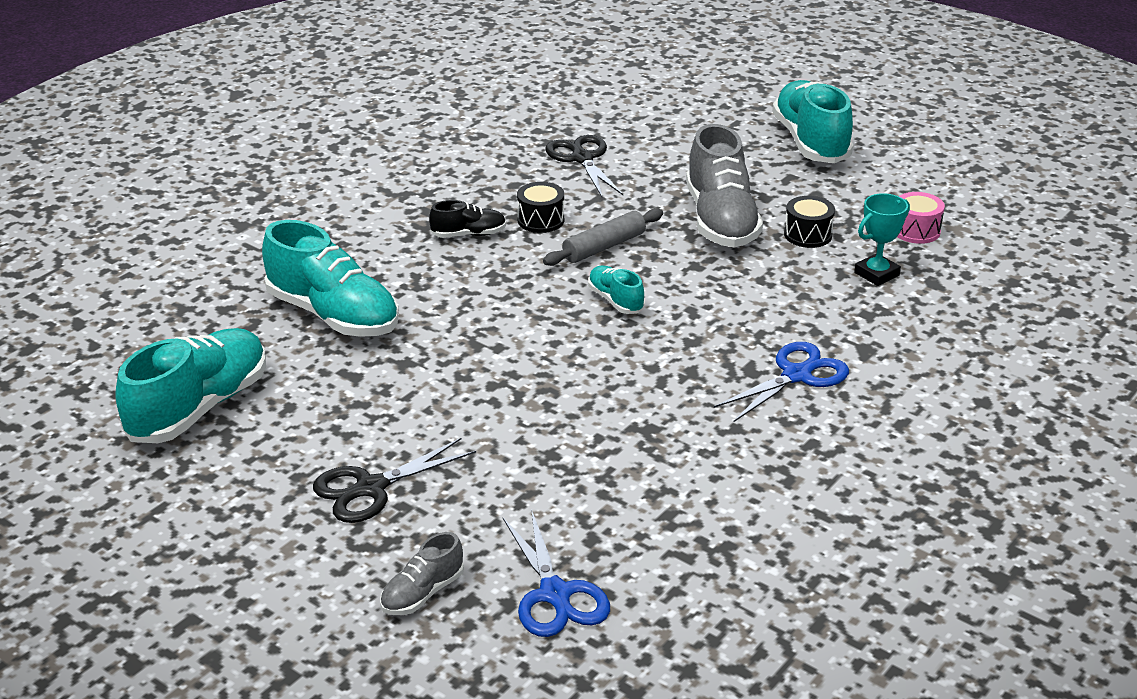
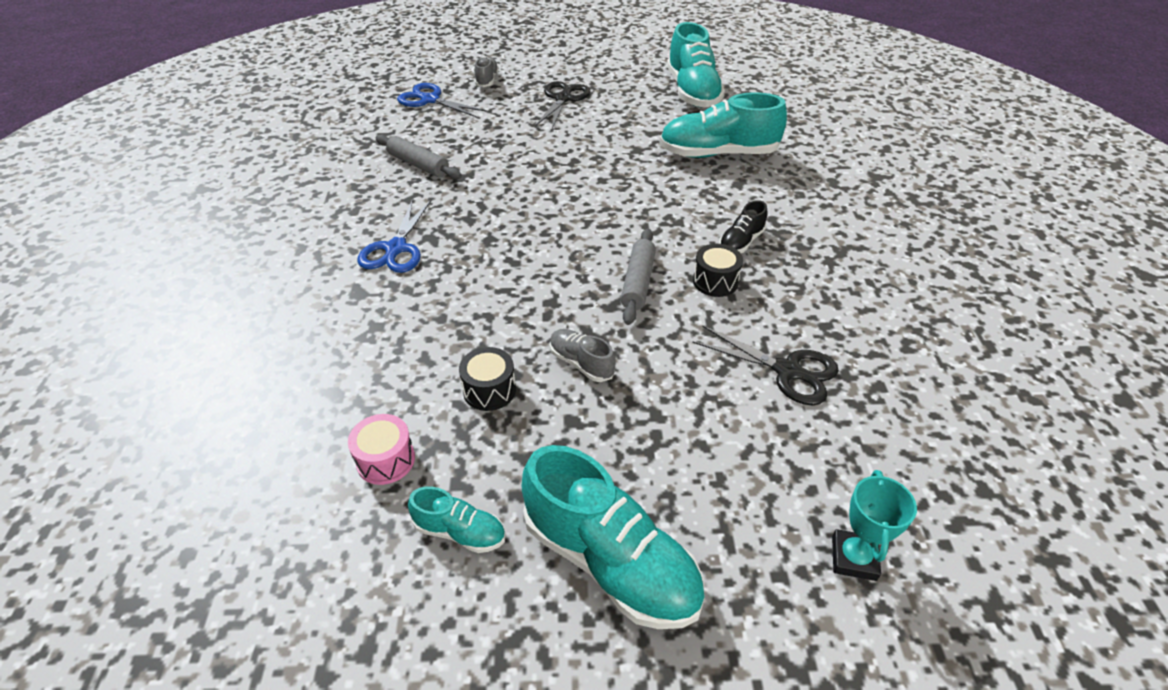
camera: 140 degrees right, 10 degrees up
turquoise shoe [588,266,645,314] -> turquoise shoe moved to [408,487,505,553]
grey shoe [686,124,763,248] -> grey shoe [550,329,616,382], size x0.49
turquoise trophy [854,193,910,286] -> turquoise trophy moved to [832,470,917,581]
none -> grey rolling pin [376,135,462,179]

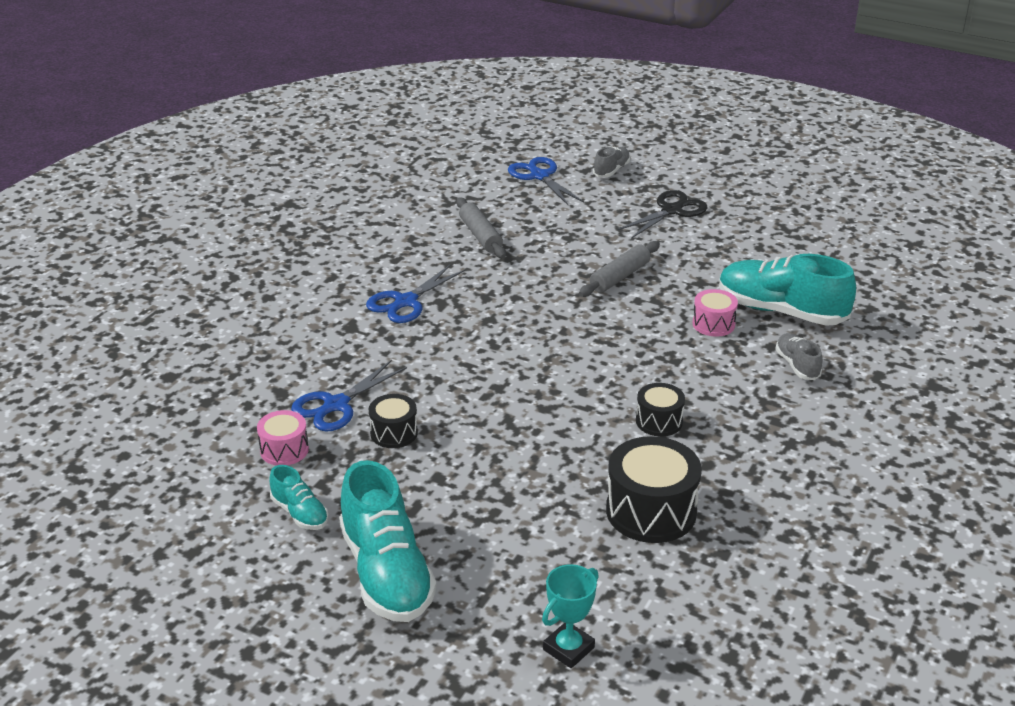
camera: 30 degrees right, 10 degrees down
grey shoe [550,329,616,382] -> grey shoe moved to [775,333,822,380]
grey rolling pin [621,229,656,325] -> grey rolling pin moved to [579,241,660,297]
turquoise shoe [667,22,725,108] -> none
black scissors [692,325,839,405] -> black drum [606,436,702,543]
black shoe [719,200,767,253] -> none
none -> blue scissors [291,360,407,431]
none -> pink drum [692,289,738,337]

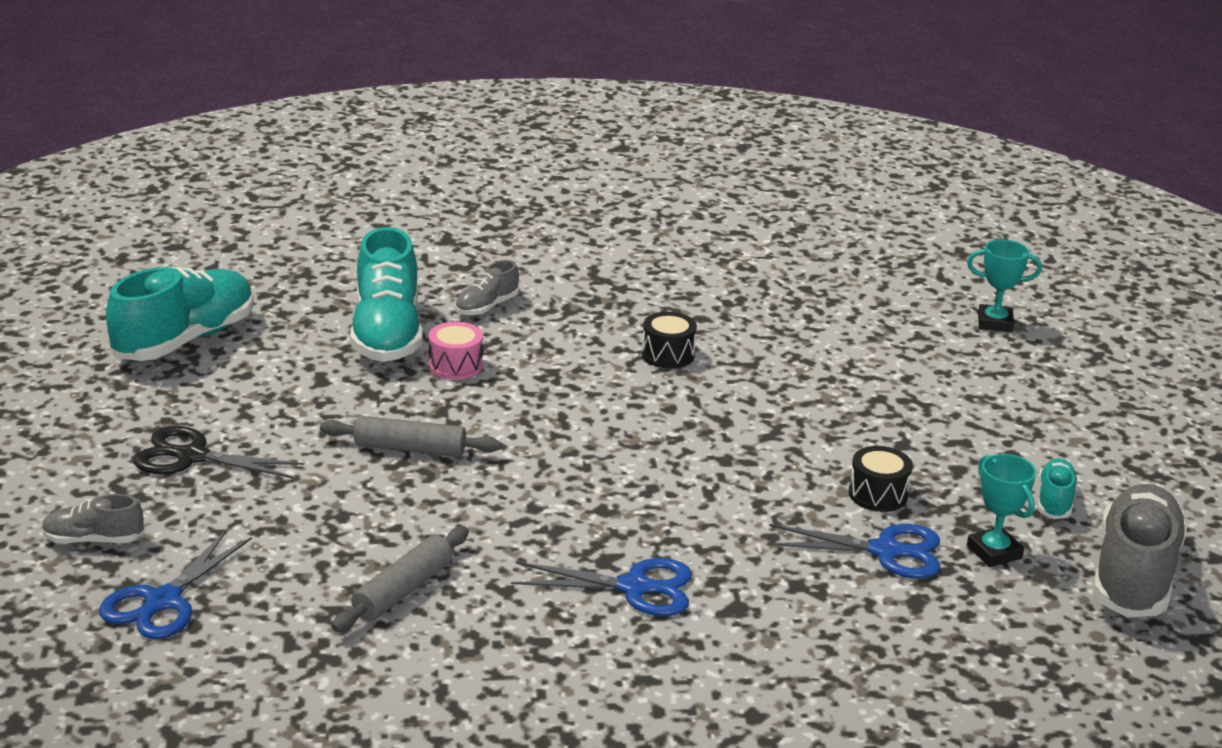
camera: 125 degrees left, 5 degrees down
pink drum [257,410,309,466] -> turquoise trophy [967,454,1036,567]
turquoise shoe [339,460,437,622] -> turquoise shoe moved to [106,267,254,361]
black drum [606,436,702,543] -> none
none -> grey shoe [1093,484,1188,618]

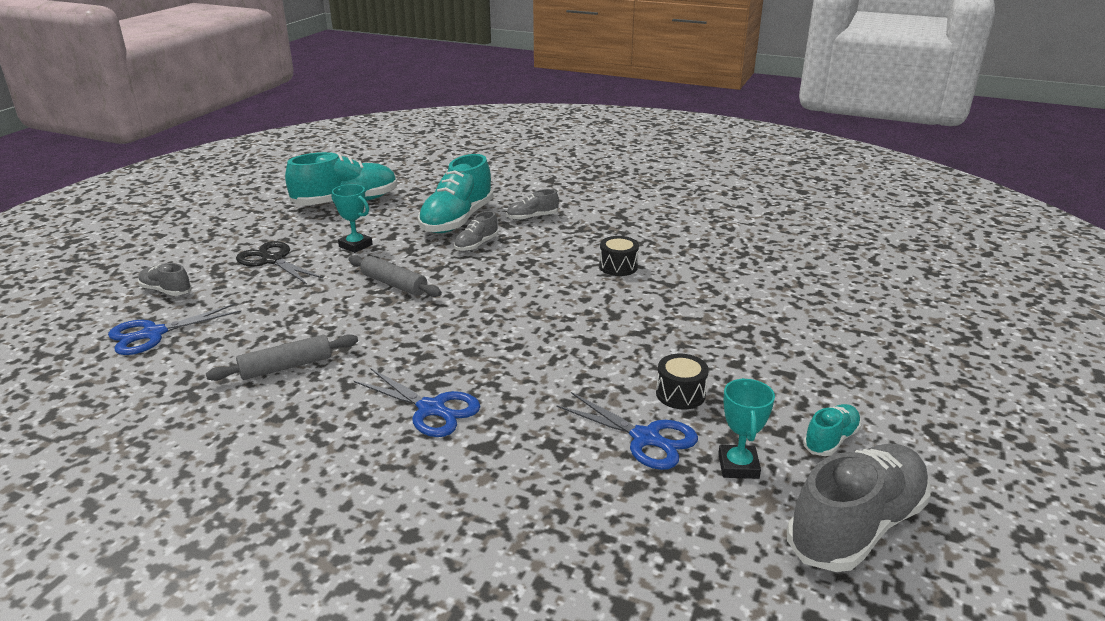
camera: 30 degrees right, 0 degrees up
pink drum [429,322,483,380] -> grey shoe [454,211,498,251]
turquoise trophy [967,240,1042,332] -> turquoise trophy moved to [331,184,373,253]

